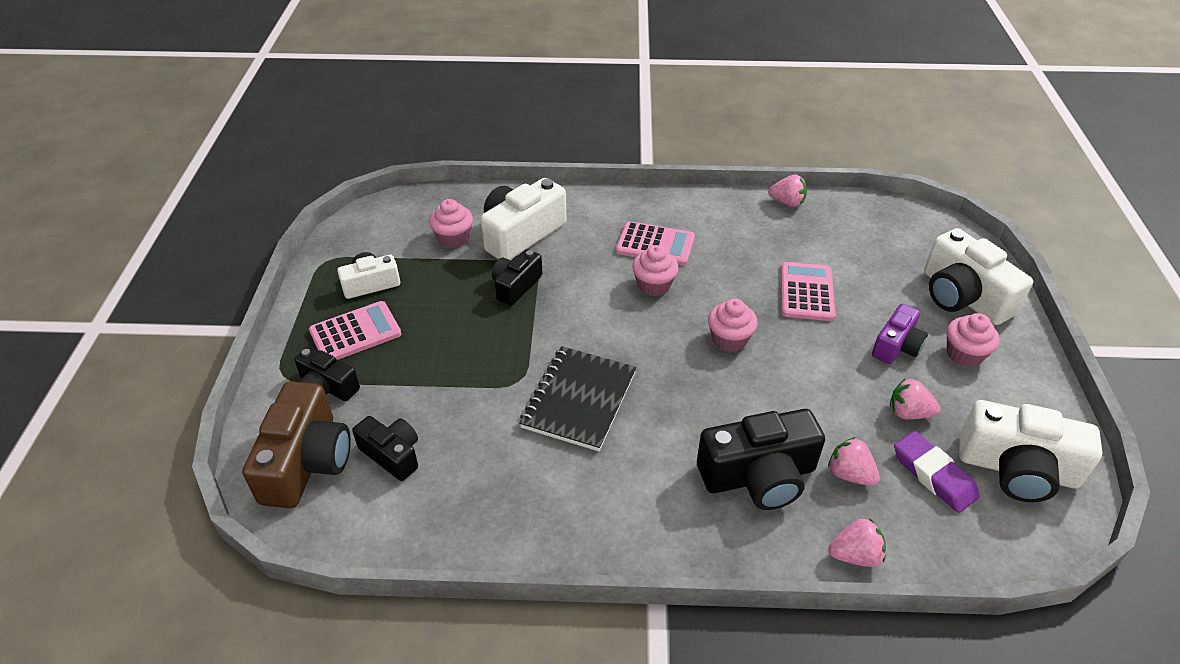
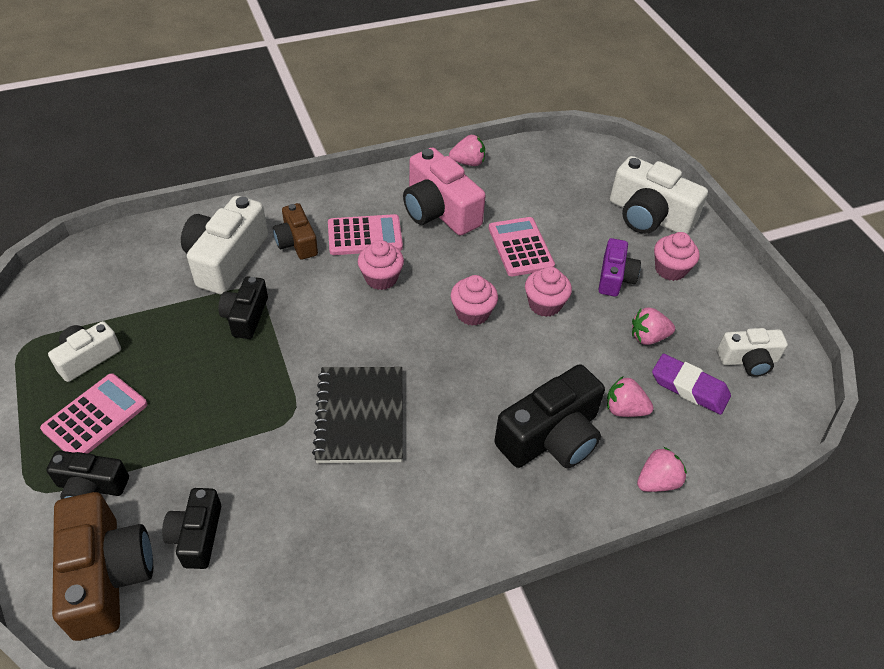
camera: 25 degrees left, 5 degrees up
black camera [352,416,418,481] -> black camera turned 105 degrees counterclockwise [162,488,221,569]
pink cupcake [429,199,473,248] -> pink cupcake moved to [525,267,572,317]
white camera [959,400,1102,502] -> white camera [717,328,788,377], size x0.59
none -> brown camera [273,203,318,260]
none -> pink camera [403,147,486,236]

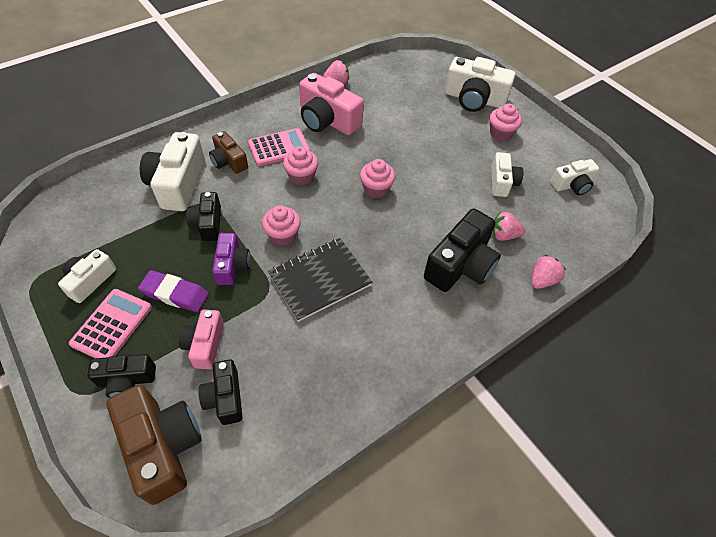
camera: 15 degrees left, 5 degrees up
black notebook [312,367,403,463] -> black notebook turned 75 degrees clockwise [268,238,372,322]
pink calculator [489,217,555,276] -> none
pink cupcake [525,267,572,317] -> pink cupcake moved to [262,205,301,246]
purple camera [598,238,641,297] -> purple camera moved to [212,233,250,285]
pink strawberry [632,307,675,345] -> white camera [491,152,523,197]
purple eraser [652,353,731,415] -> purple eraser moved to [138,270,209,312]
none -> pink camera [179,309,224,370]

